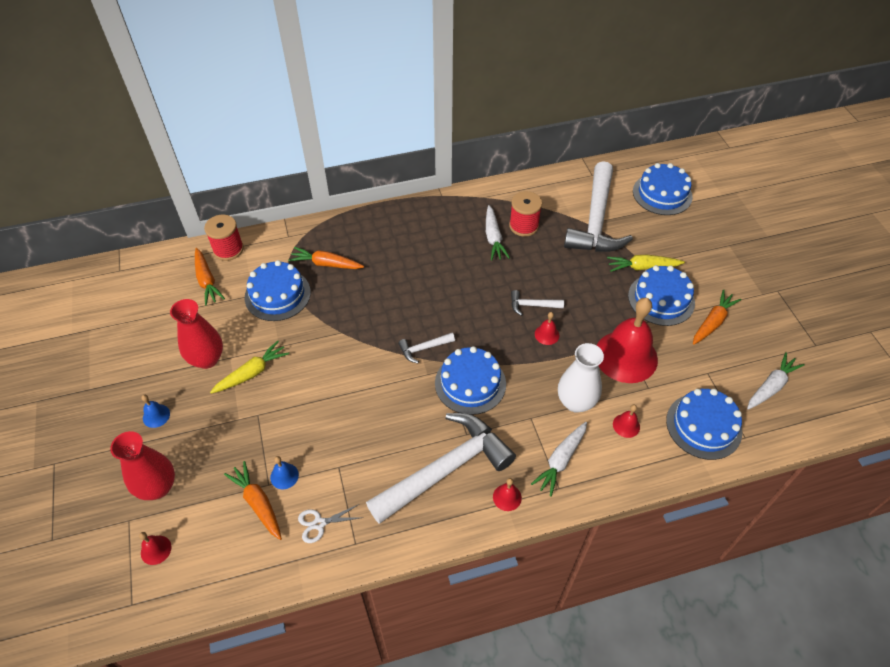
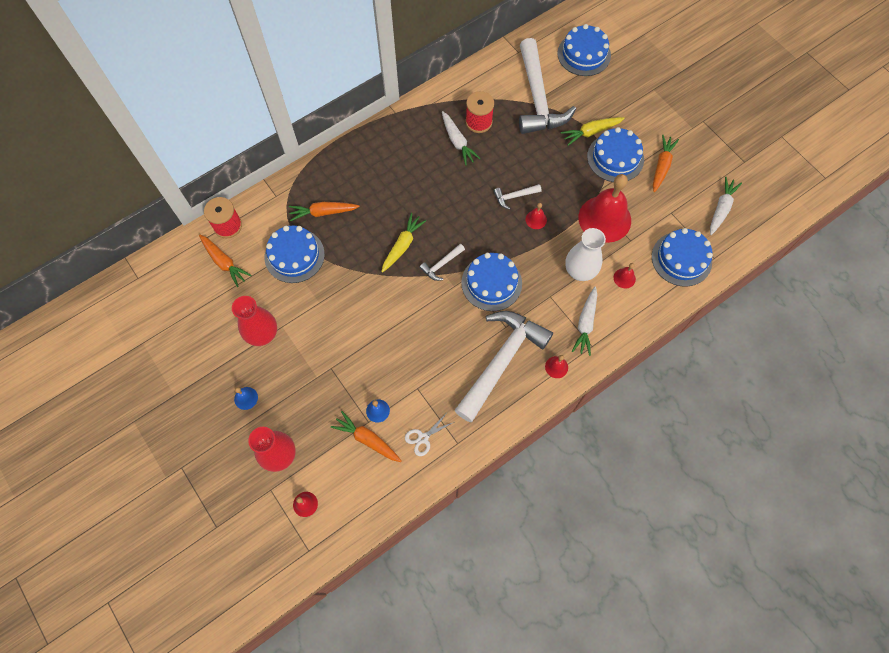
camera: 20 degrees left, 15 degrees up
yellow carrot [210,341,289,394] -> yellow carrot moved to [381,213,427,273]

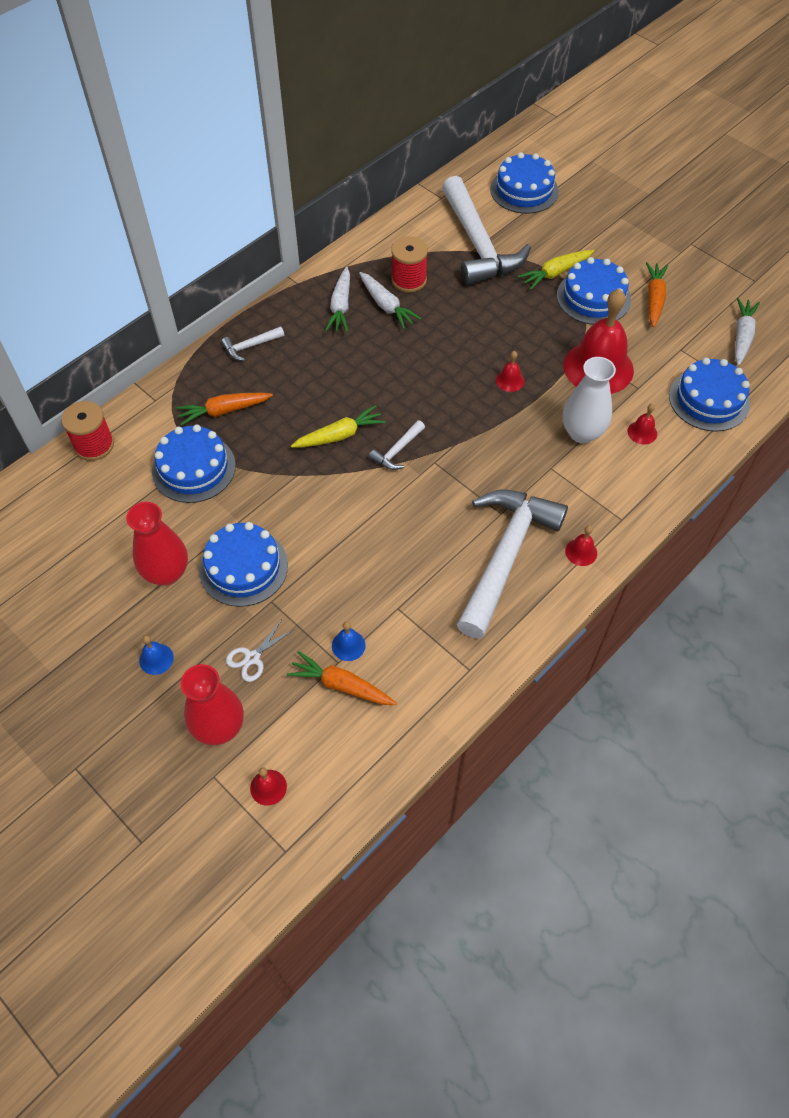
camera: 10 degrees left, 10 degrees down
orange carrot [199,235,251,287] -> none
yellow carrot [381,213,427,273] -> yellow carrot turned 45 degrees clockwise [291,405,386,448]
white scissors [405,414,454,456] -> white scissors moved to [226,619,295,682]
blue cake [461,253,522,311] -> blue cake moved to [199,522,288,607]
white hammer [494,184,542,210] -> white hammer moved to [221,326,284,361]
white carrot [572,286,597,356] -> white carrot moved to [325,267,350,332]

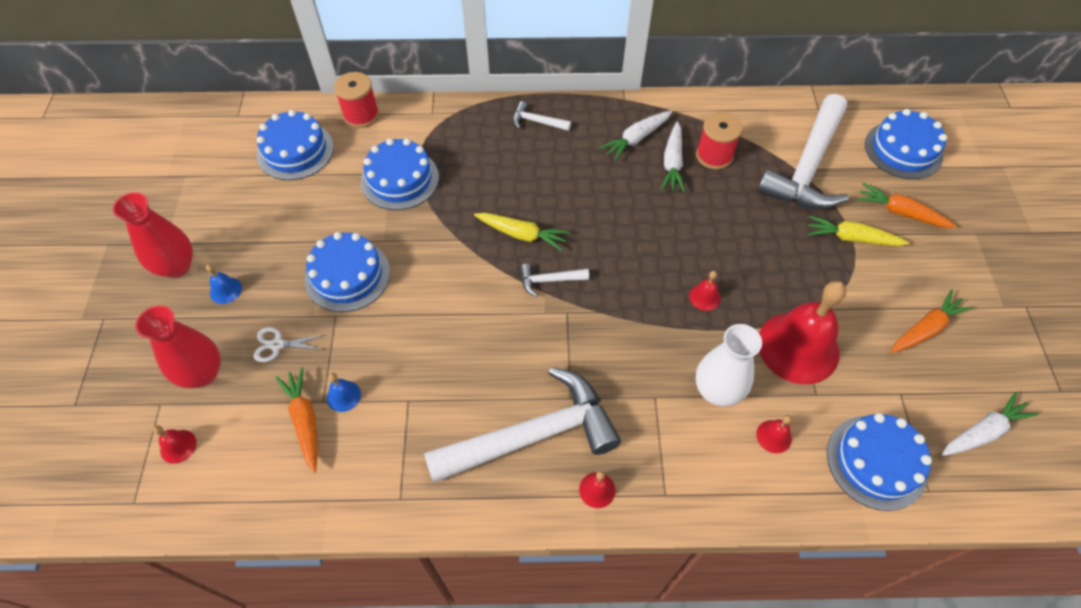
camera: 45 degrees right, 0 degrees up
red vase [126,502,188,586] -> red vase moved to [112,192,193,278]
orange carrot [176,393,273,426] -> orange carrot moved to [857,183,957,228]
blue cake [557,257,631,325] -> blue cake moved to [257,110,334,180]

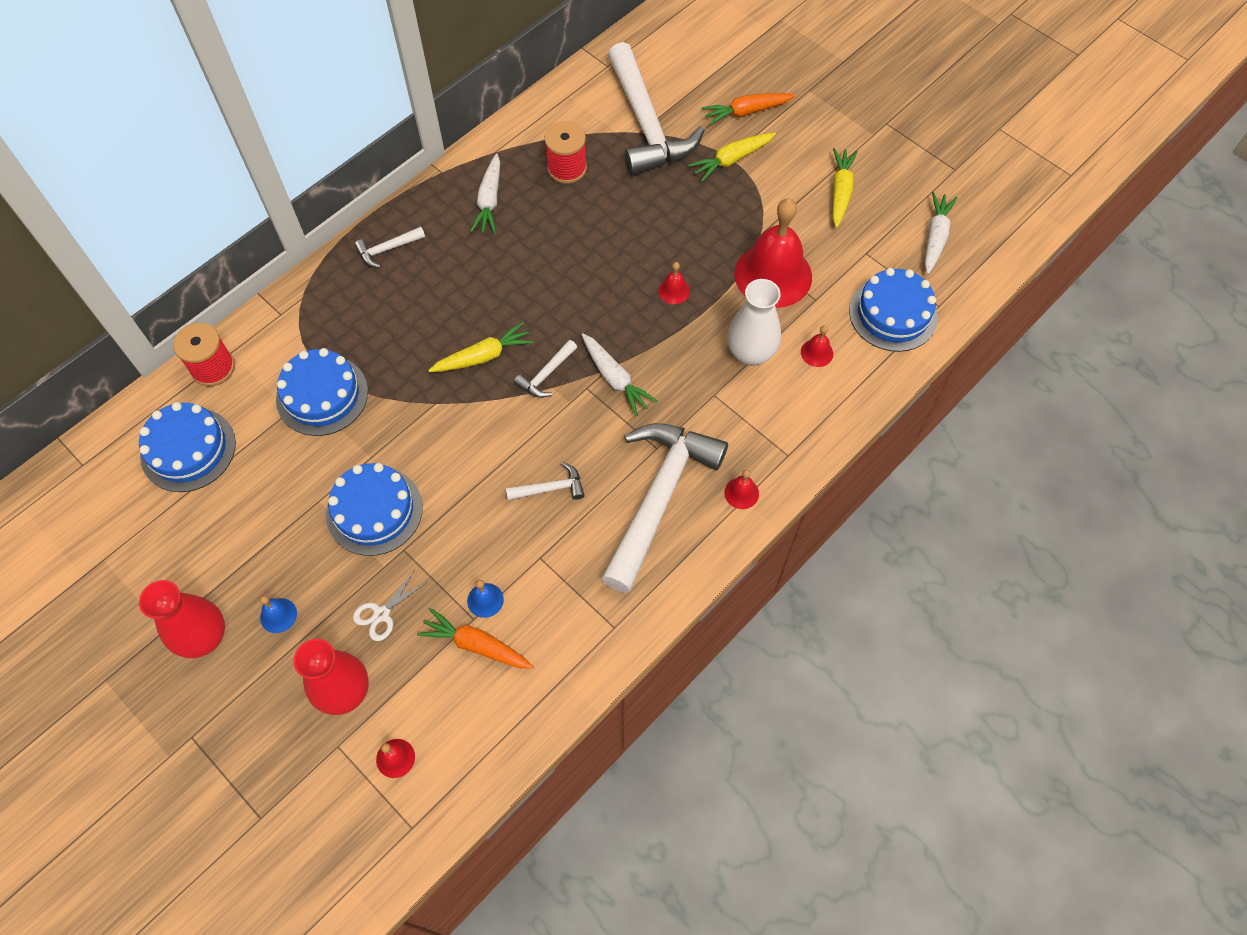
camera: 45 degrees left, 5 degrees up
white carrot [661,122,685,192] -> white carrot moved to [582,333,658,416]
blue cake [865,109,947,179] -> none
orange carrot [891,290,973,353] -> yellow carrot [832,148,858,228]
none -> white hammer [506,462,585,501]

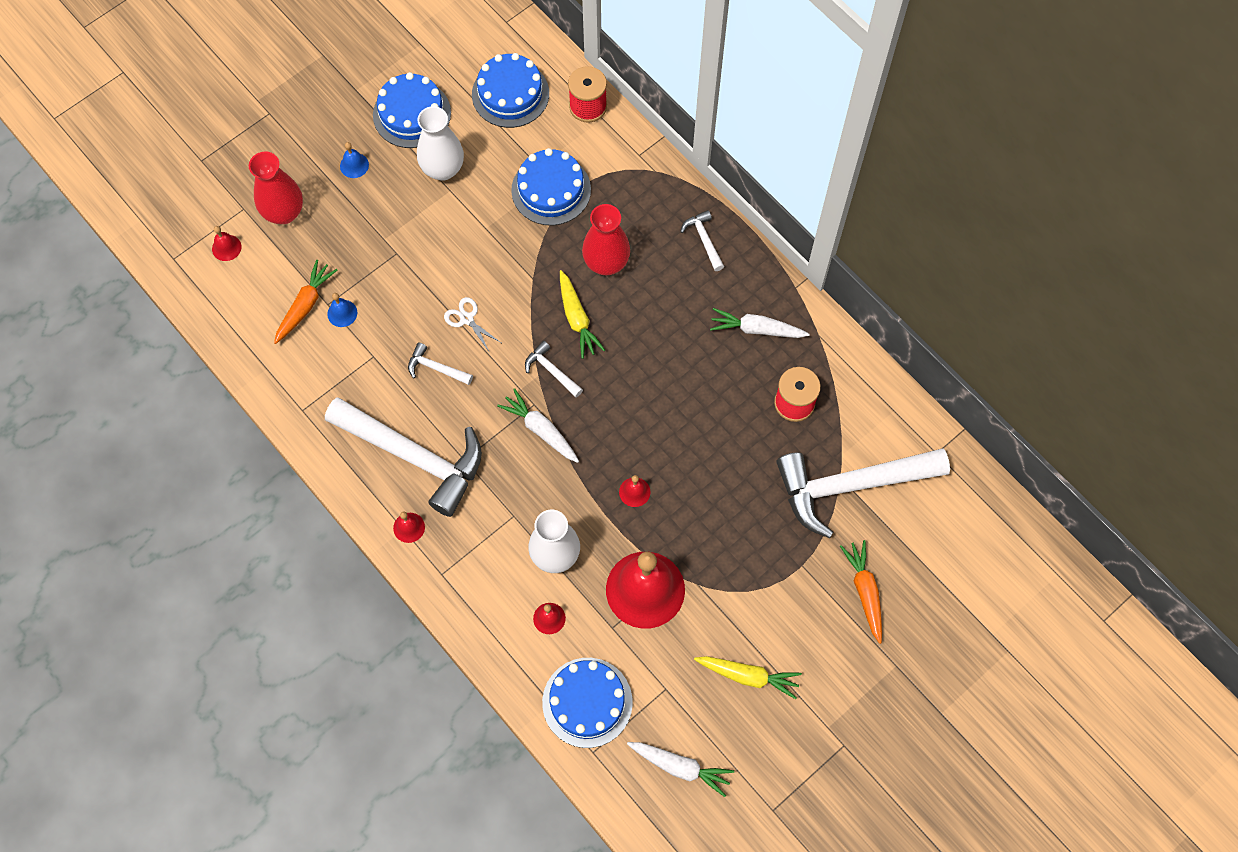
camera: 95 degrees right, 5 degrees up
red vase [139,580,225,658] -> red vase moved to [582,204,630,275]
blue cake [326,463,423,556] -> blue cake moved to [373,72,451,148]
white scissors [353,571,427,641] -> white scissors moved to [444,297,501,353]
white hammer [506,462,585,501] -> white hammer turned 120 degrees clockwise [408,343,473,385]
white carrot [582,333,658,416] -> white carrot turned 75 degrees clockwise [497,388,579,463]
yellow carrot [688,133,776,182] -> none
none -> white vase [417,106,464,181]

